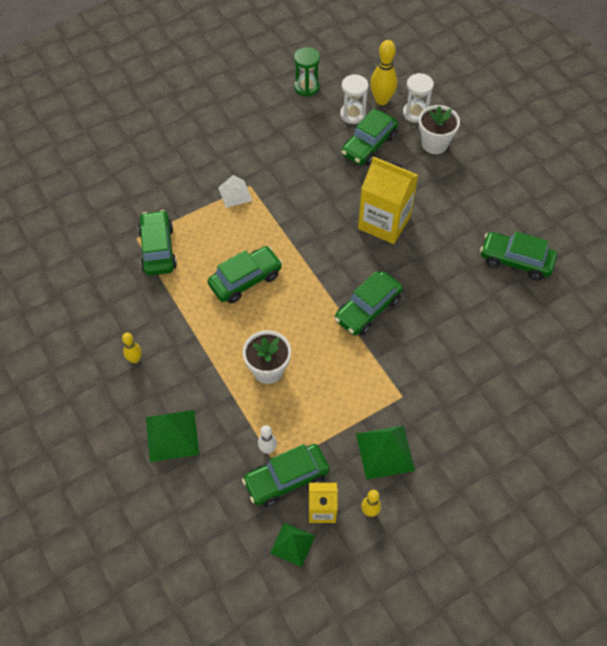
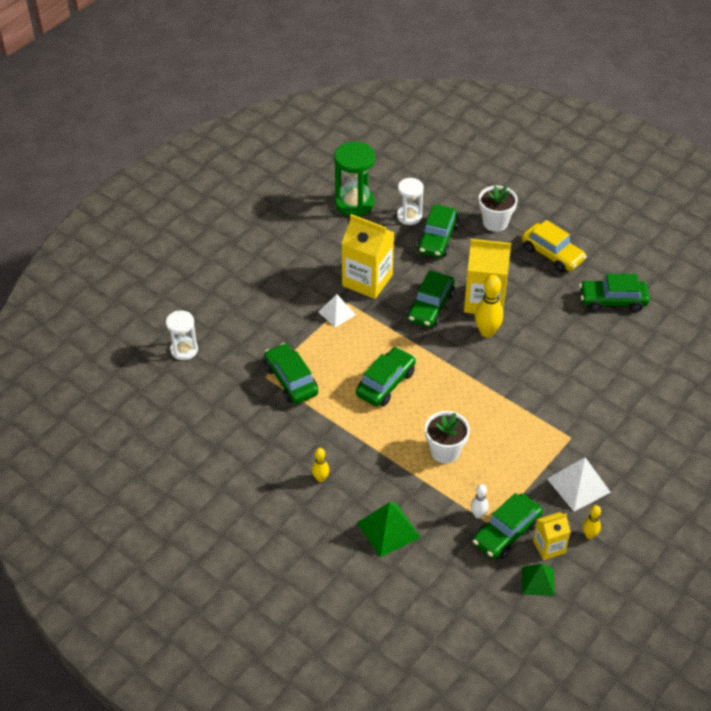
camera: 20 degrees left, 10 degrees down
green hourglass [294,47,320,97] -> green hourglass [334,142,375,216], size x1.58
green car [334,271,403,335] -> green car moved to [407,270,455,328]
green pyramid [356,425,415,480] -> white pyramid [547,457,611,511]
yellow bowling pin [370,40,397,105] -> yellow bowling pin moved to [475,275,503,338]
white hourglass [403,73,434,123] -> white hourglass moved to [166,310,198,360]
none -> yellow carton [341,214,394,299]
none -> yellow car [522,220,587,272]

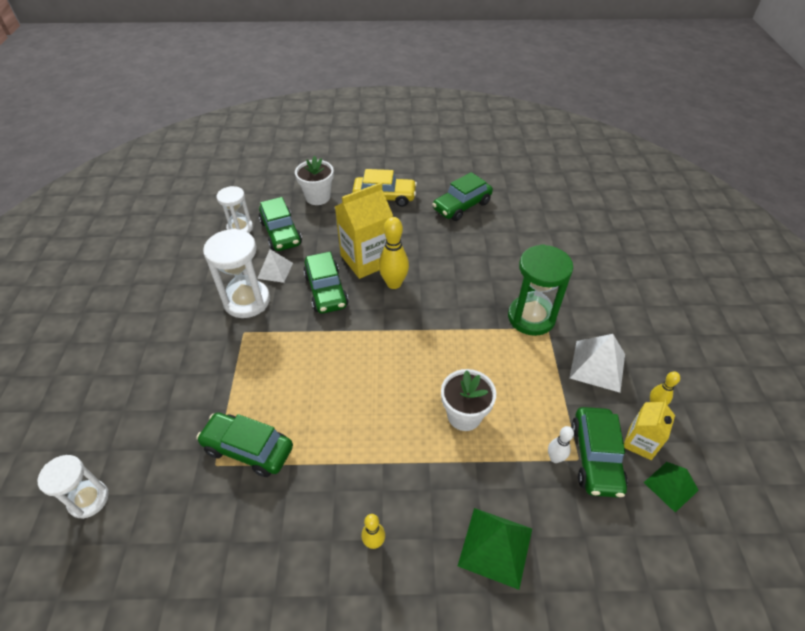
camera: 40 degrees left, 0 degrees up
white pyramid [319,294,356,327] -> white pyramid moved to [257,249,293,283]
green hourglass [334,142,375,216] -> green hourglass moved to [508,244,573,336]
yellow carton [341,214,394,299] -> white hourglass [203,229,270,318]
green car [356,347,416,406] -> none

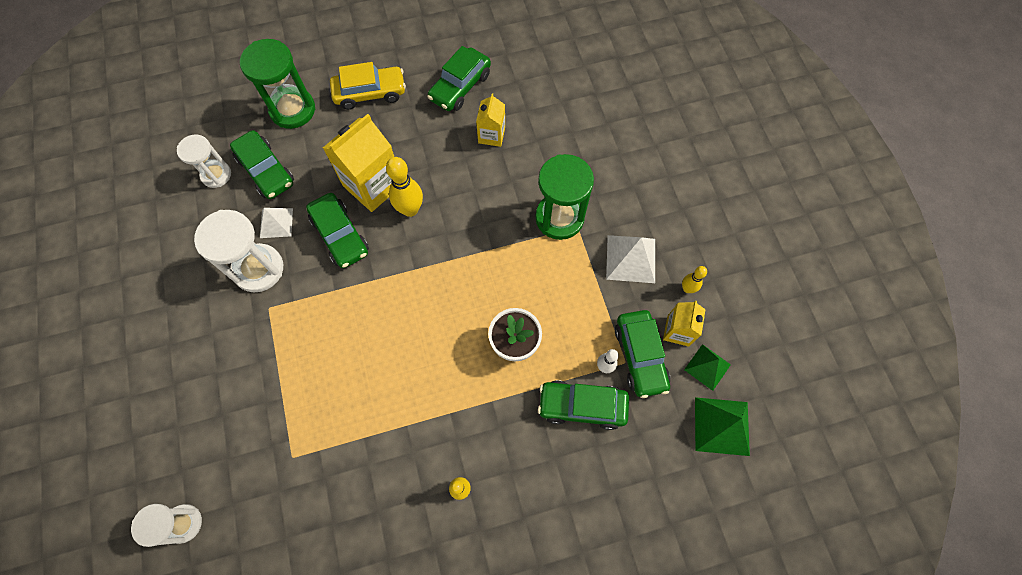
camera: 15 degrees left, 20 degrees up
green car [196,412,293,477] -> green car moved to [538,380,629,430]
white flower pot [295,156,334,205] -> green hourglass [240,39,315,129]
green pyramid [458,508,532,590] -> green pyramid moved to [695,397,750,456]
none -> yellow carton [476,93,505,147]

